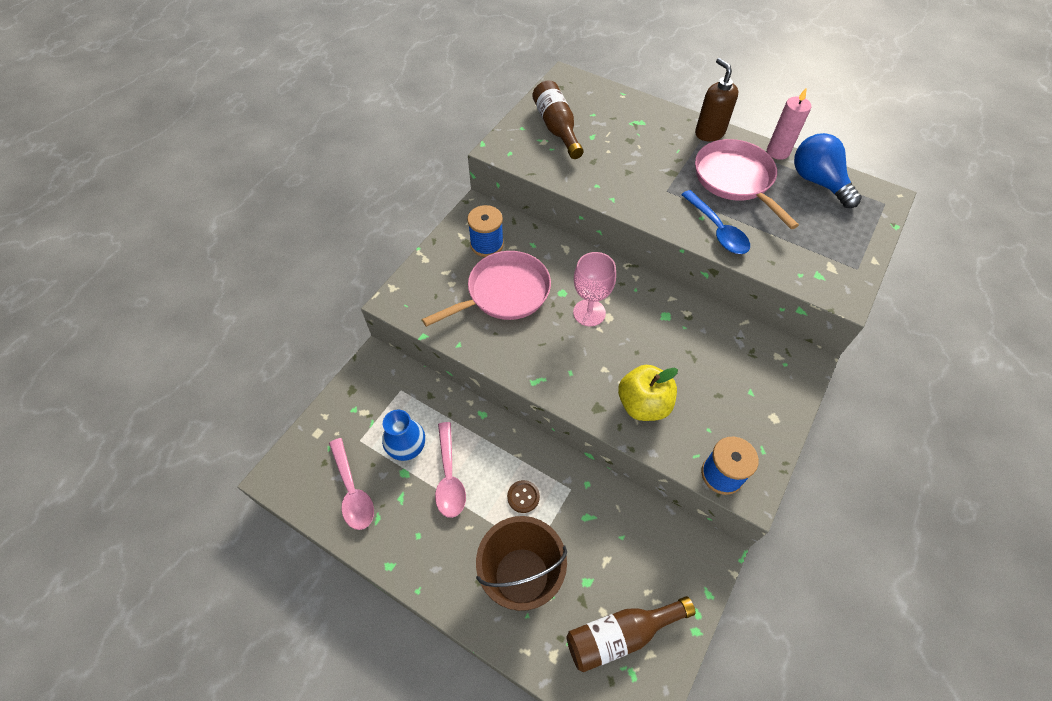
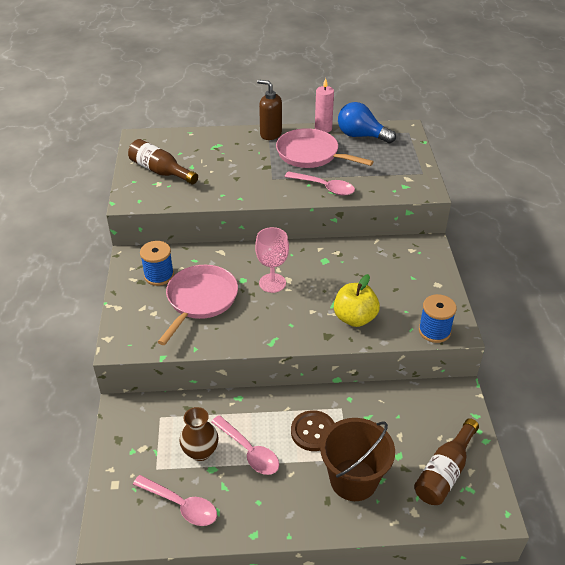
camera: 35 degrees left, 15 degrees down
blue vase [382,409,425,461] -> brown vase [179,407,218,461]
brown button [507,480,540,513] -> brown button [291,410,334,451], size x1.62
blue spoon [681,190,750,254] -> pink spoon [285,171,355,195]

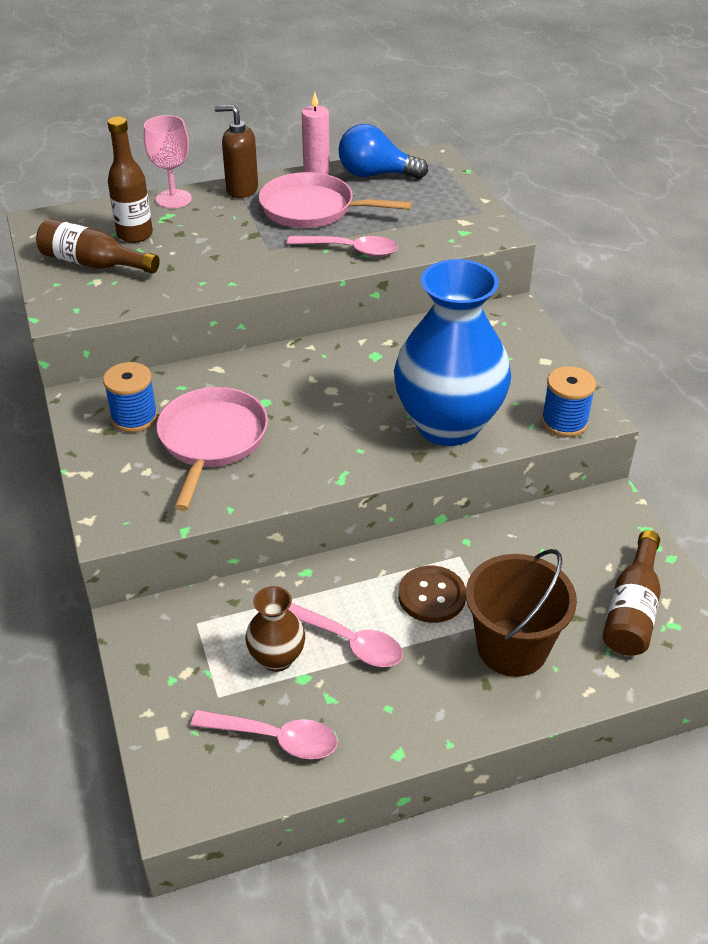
camera: 15 degrees left, 0 degrees up
pink goblet [255,227,289,293] -> pink goblet moved to [144,115,192,208]
yellow apple [334,274,380,327] -> blue vase [394,259,511,446]
none -> brown bottle [108,116,153,243]

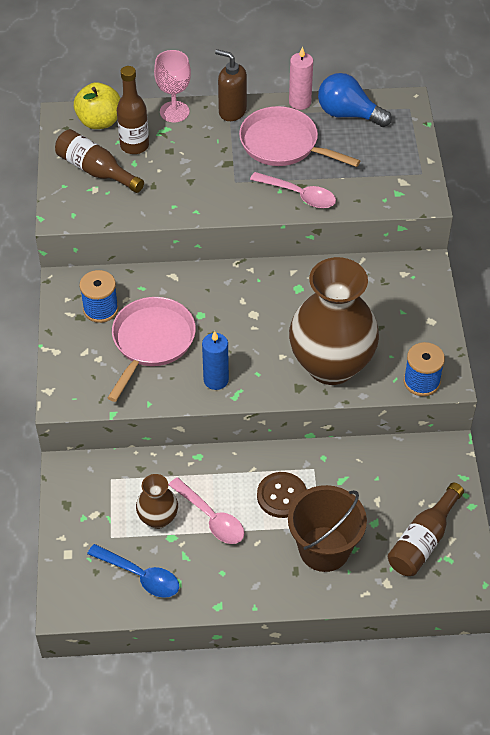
camera: 15 degrees right, 10 degrees up
pink spoon [191,710,337,759] -> blue spoon [87,544,179,598]
blue vase [394,259,511,446] -> brown vase [289,257,379,385]
none -> yellow apple [74,82,120,129]
none -> blue candle [202,331,229,390]

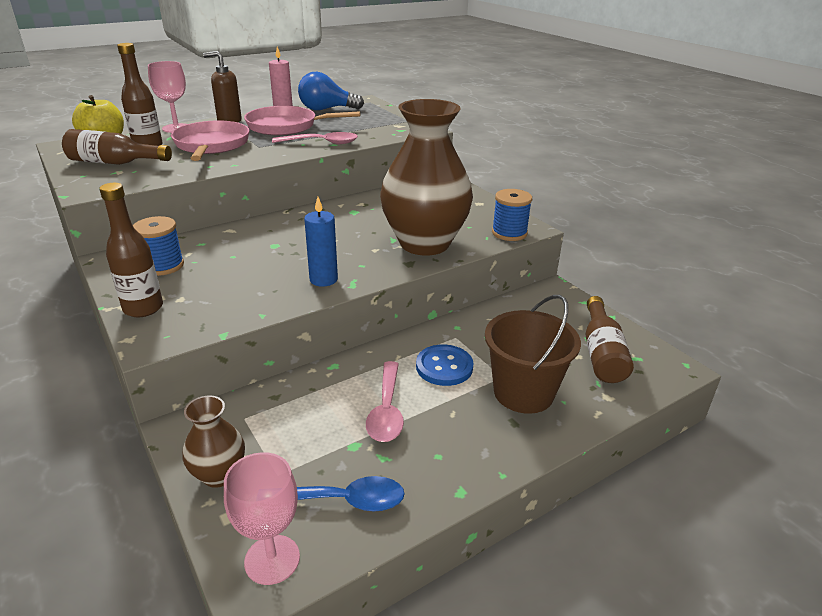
camera: 30 degrees left, 20 degrees down
pink pan [108,297,196,402] -> pink pan moved to [171,121,250,161]
brown vase [136,474,178,529] -> brown vase moved to [182,395,245,488]
pink spoon [169,477,244,544] -> pink spoon turned 75 degrees clockwise [366,361,404,442]
brown button [257,472,307,518] -> blue button [416,345,474,386]
none -> brown bottle [99,183,163,317]
none -> pink goblet [224,452,300,585]

